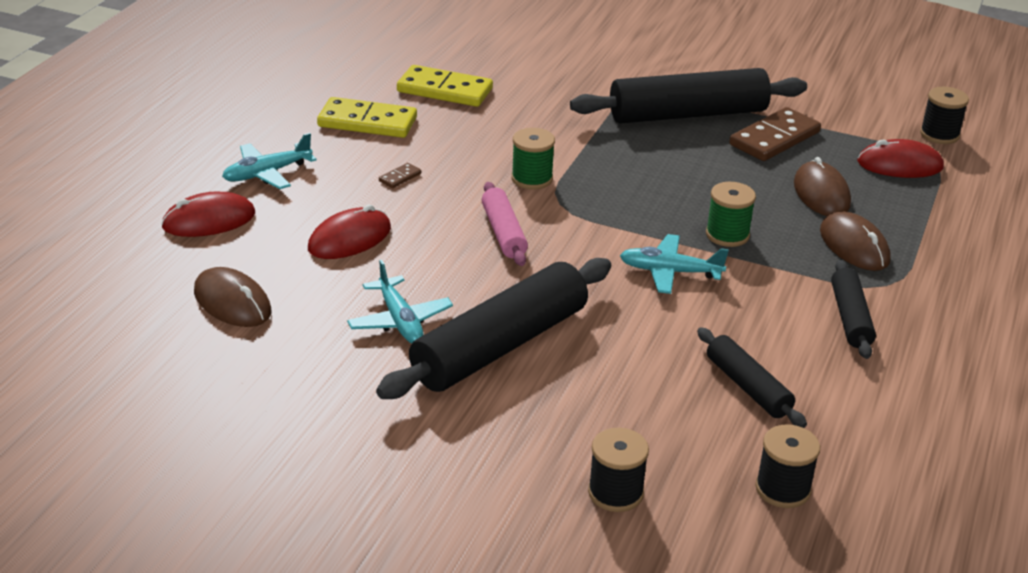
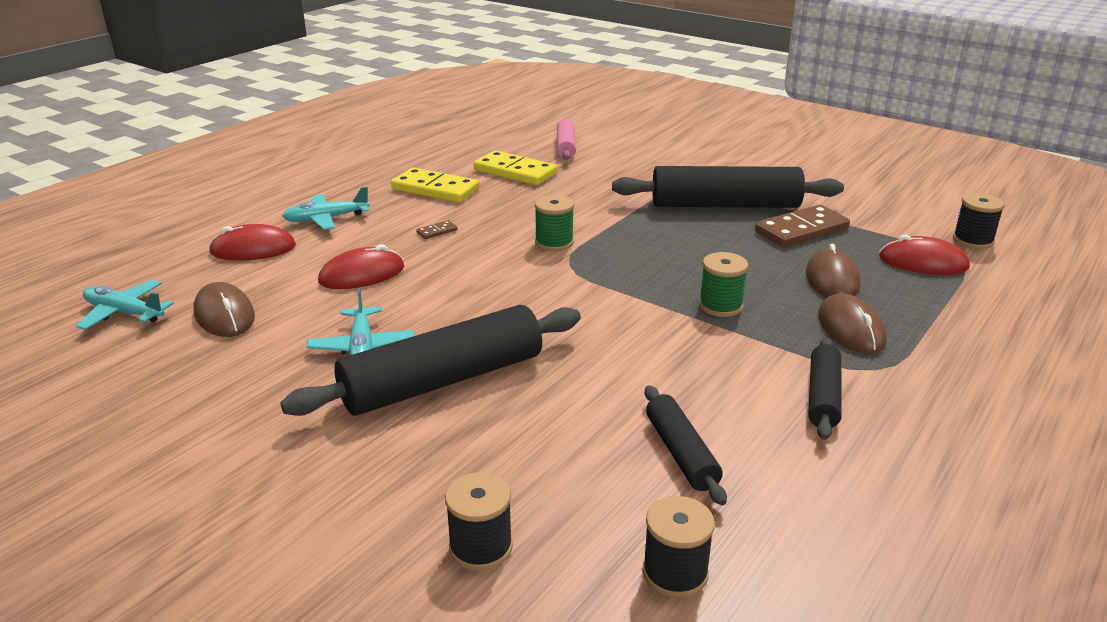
camera: 15 degrees right, 5 degrees down
pink rolling pin [482,182,528,266] -> pink rolling pin moved to [557,119,576,160]
turquoise plane [620,234,729,294] -> turquoise plane moved to [76,280,174,330]

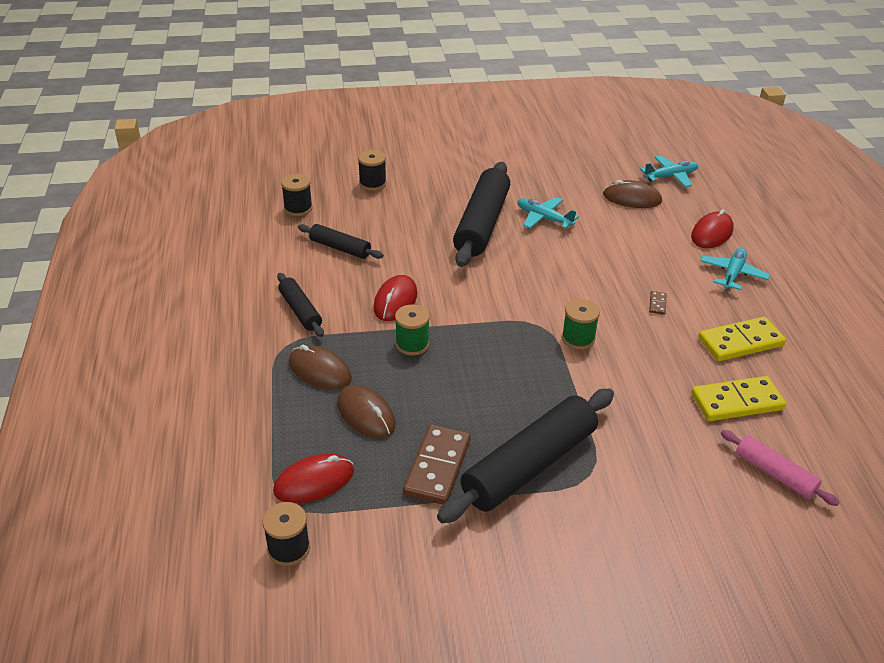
camera: 135 degrees right, 10 degrees up
red mouse [318,244,404,289] -> red mouse moved to [373,275,417,321]

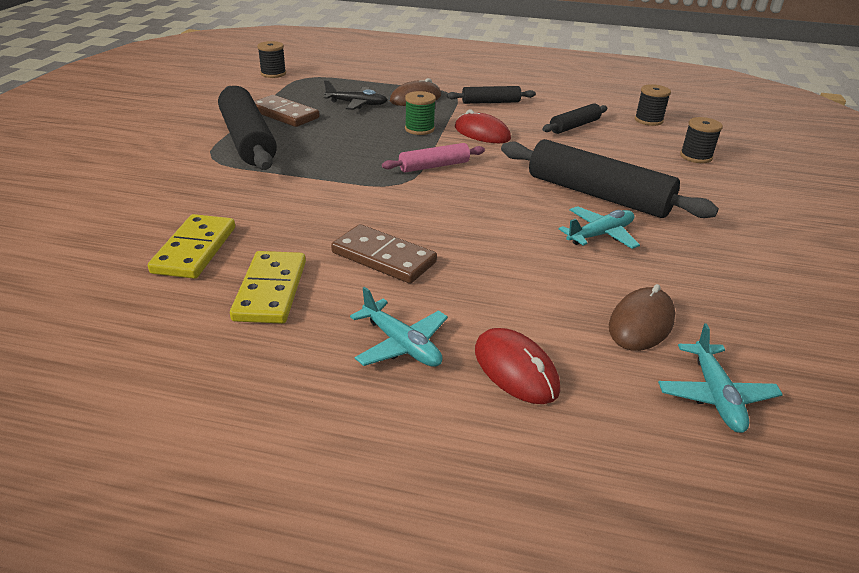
camera: 110 degrees right, 5 degrees down
red mouse [273,454,354,503] -> none
brown mouse [337,385,396,438] -> black plane [324,80,388,110]
green spool [562,299,600,350] -> none
brown domino [649,291,667,315] -> brown domino [331,224,437,283], size x2.37
pink rolling pin [721,430,840,506] -> pink rolling pin moved to [382,143,485,172]

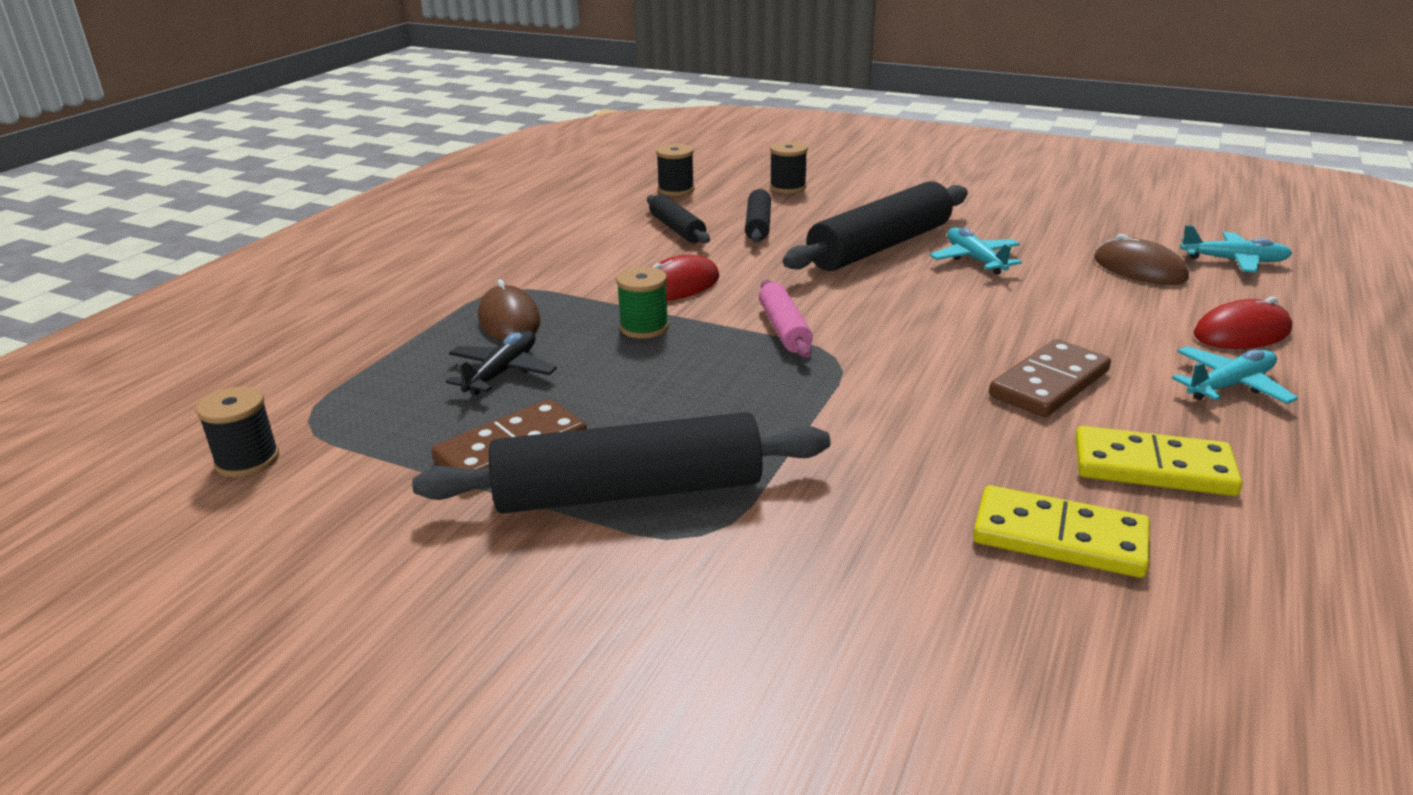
camera: 75 degrees left, 5 degrees down
black rolling pin [447,86,536,104] -> black rolling pin moved to [745,189,771,242]

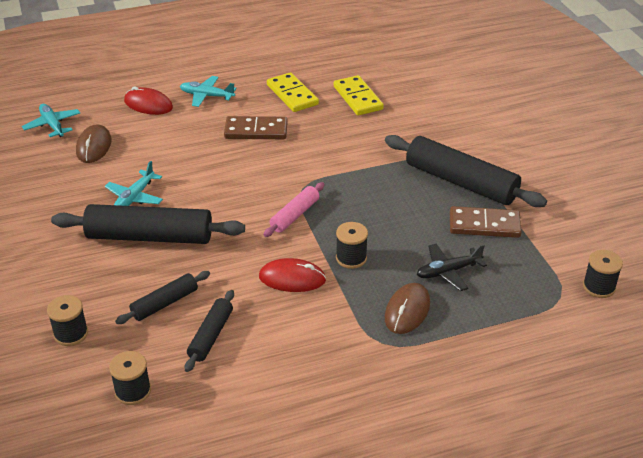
camera: 135 degrees left, 10 degrees up
green spool [616,267,669,339] -> black spool [336,222,368,269]

